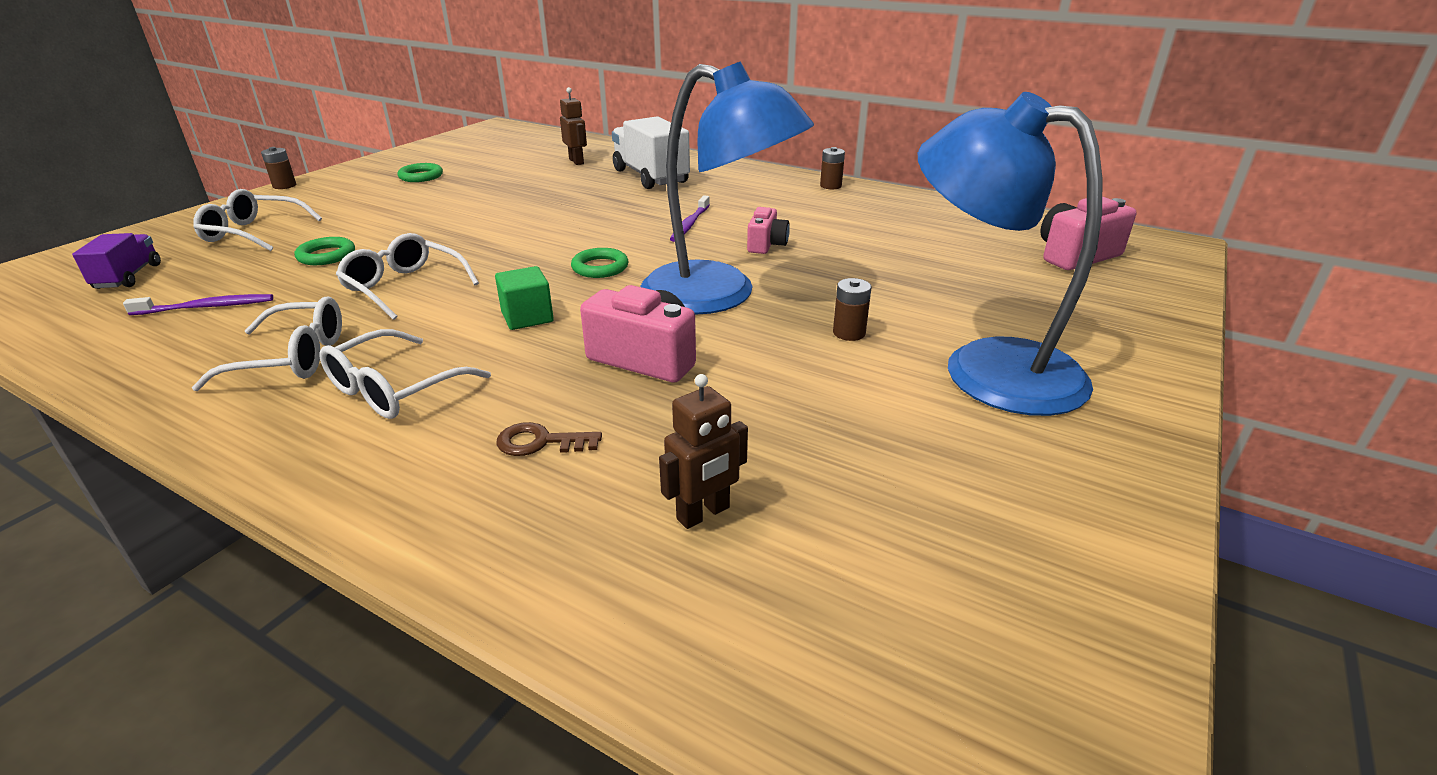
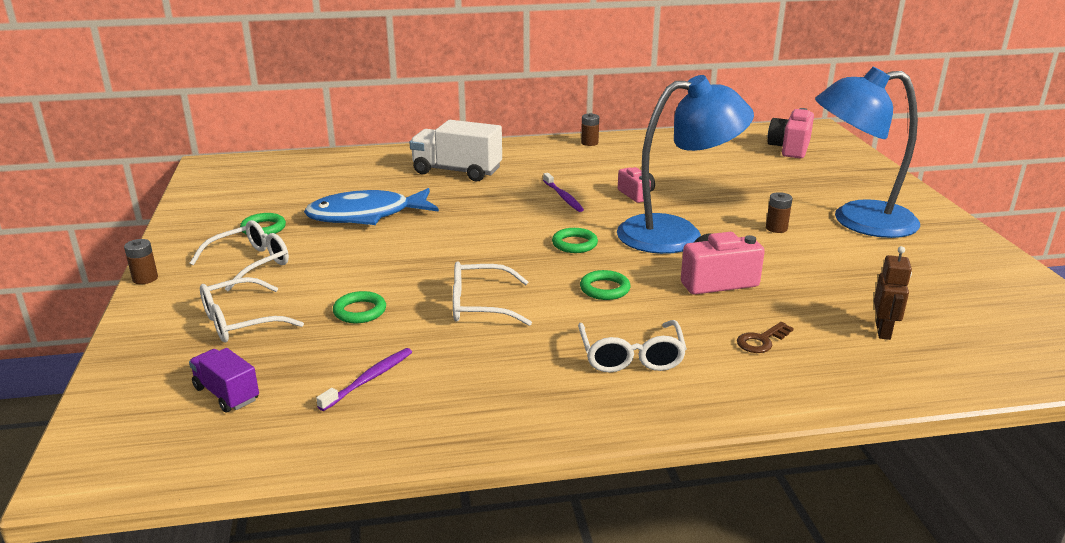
camera: 40 degrees left, 5 degrees down
white glasses [192,297,342,391] -> white glasses moved to [190,220,289,291]
green cube [495,266,554,330] -> green ring [580,270,631,300]
brown robot [560,87,587,165] -> none
none -> blue fish [304,188,439,225]

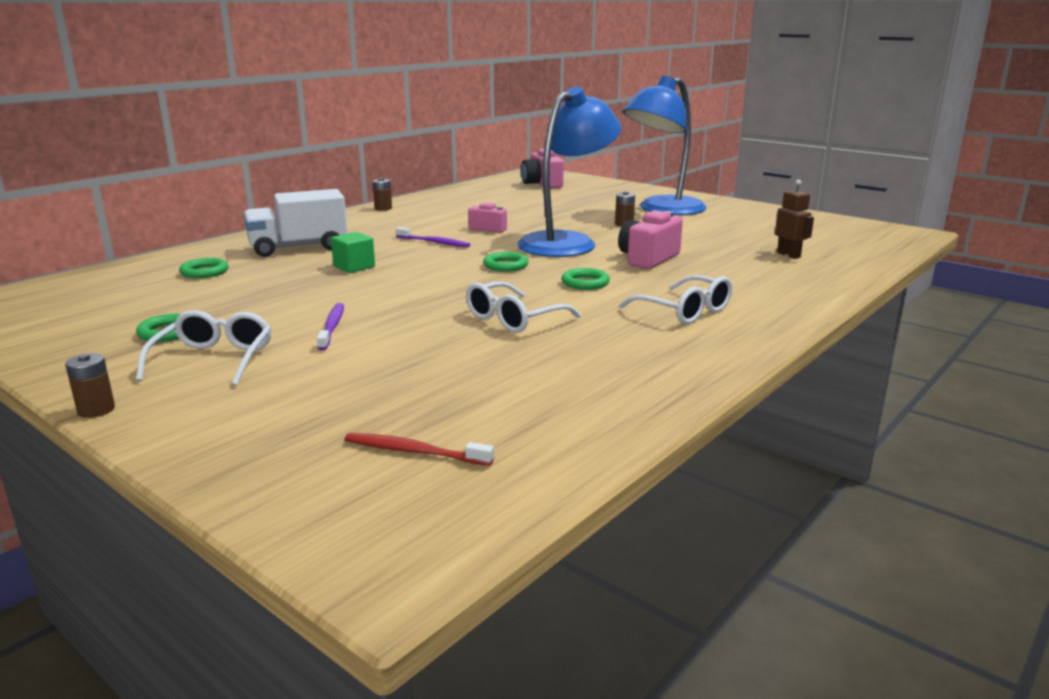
camera: 40 degrees left, 5 degrees down
purple truck [189,348,259,413] -> red toothbrush [345,433,494,466]
white glasses [200,277,304,343] -> none
blue fish [304,188,439,225] -> none
purple toothbrush [316,348,412,411] -> purple toothbrush moved to [317,303,344,351]
green ring [333,291,386,323] -> green ring moved to [179,258,229,278]
brown key [737,322,794,353] -> none
none -> green cube [331,232,375,273]

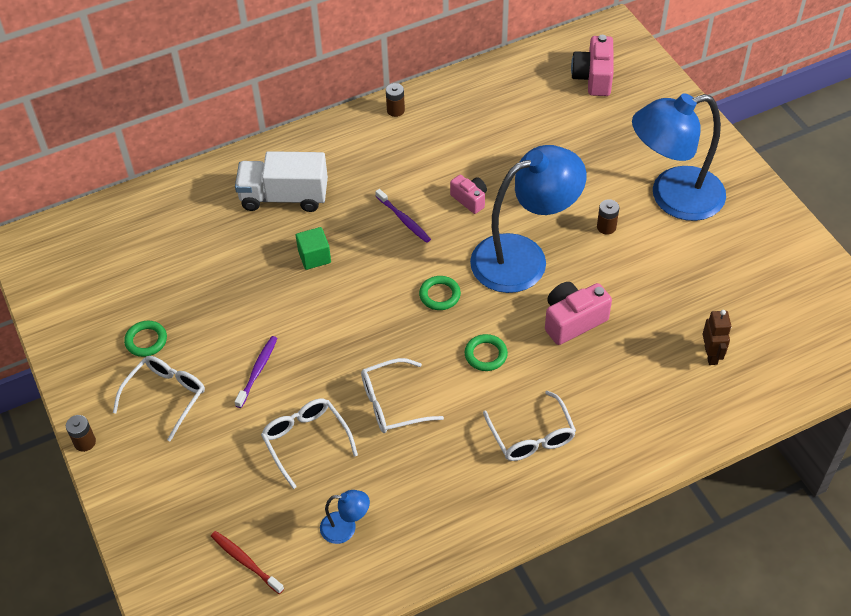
camera: 25 degrees right, 30 degrees up
green ring [179,258,229,278] -> none
none -> white glasses [261,398,358,489]
none -> blue lamp [320,490,370,544]

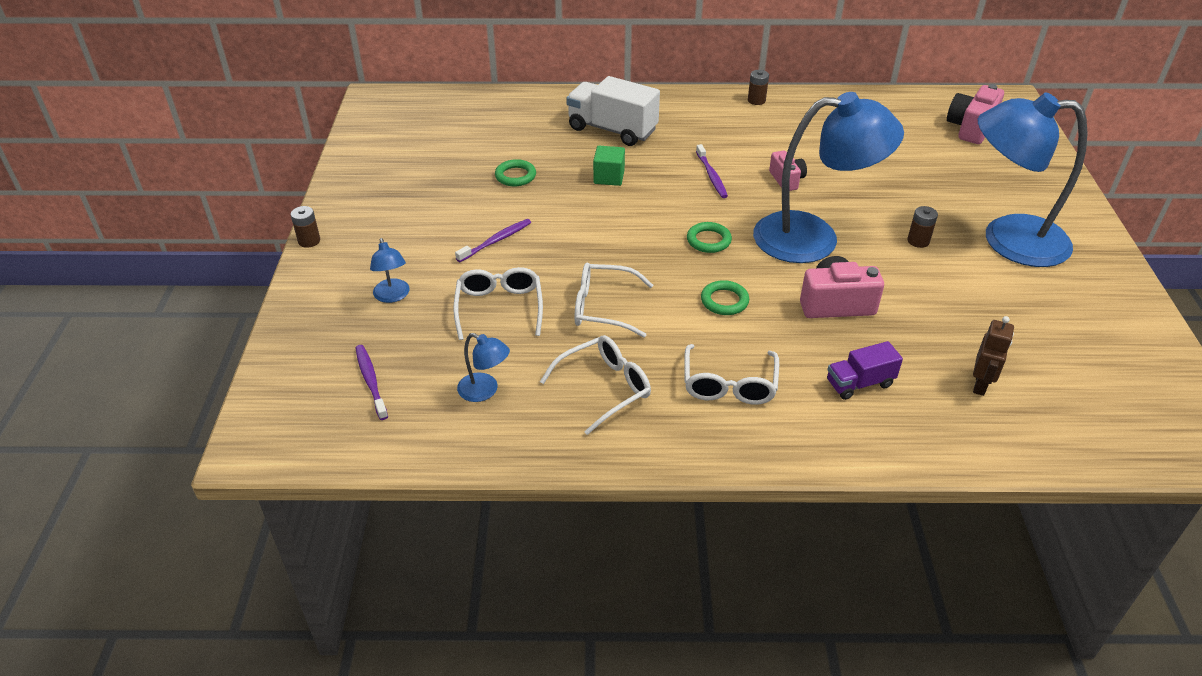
camera: 25 degrees right, 10 degrees down
white glasses [113,356,205,442] -> white glasses moved to [540,335,651,435]
green ring [124,321,167,357] -> green ring moved to [495,159,536,186]
red toothbrush [211,531,284,594] -> purple toothbrush [355,345,388,420]
none -> blue lamp [370,238,410,303]
none -> purple truck [827,341,903,400]

